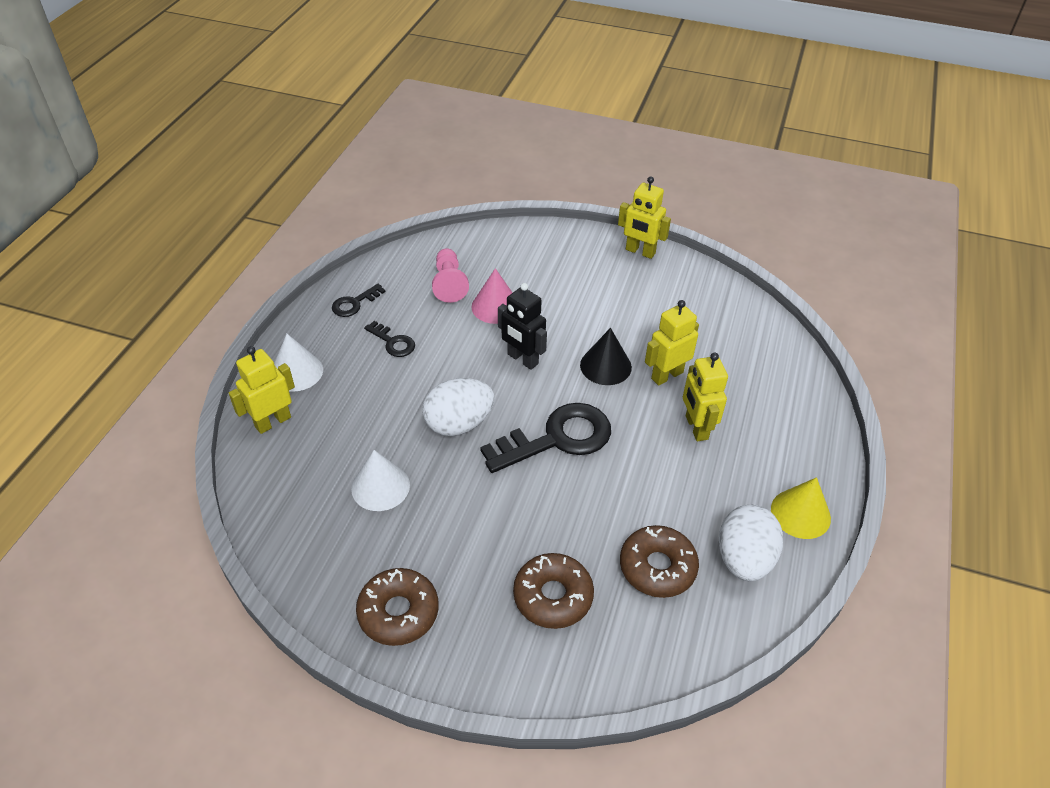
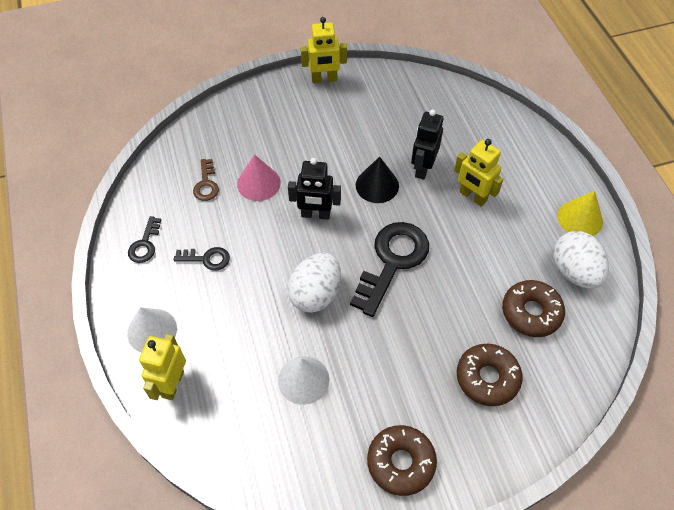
camera: 35 degrees left, 10 degrees up
pink pawn [432,248,469,303] -> brown key [193,159,219,201]
yellow robot [645,300,699,386] -> black robot [411,110,443,180]

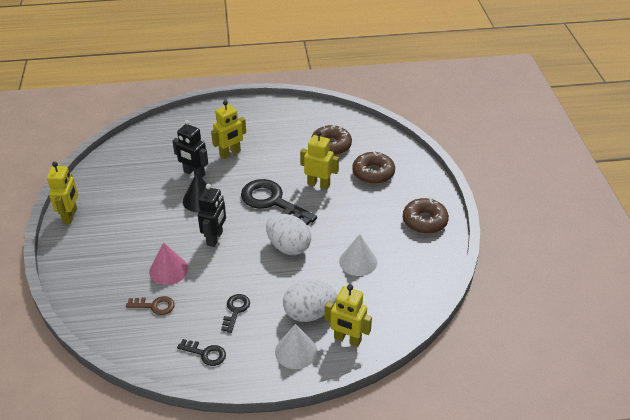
camera: 80 degrees left, 15 degrees down
white egg [553,231,609,289] -> white egg moved to [283,280,337,322]
yellow cone [557,191,603,236] -> none
none -> yellow robot [300,131,339,189]

